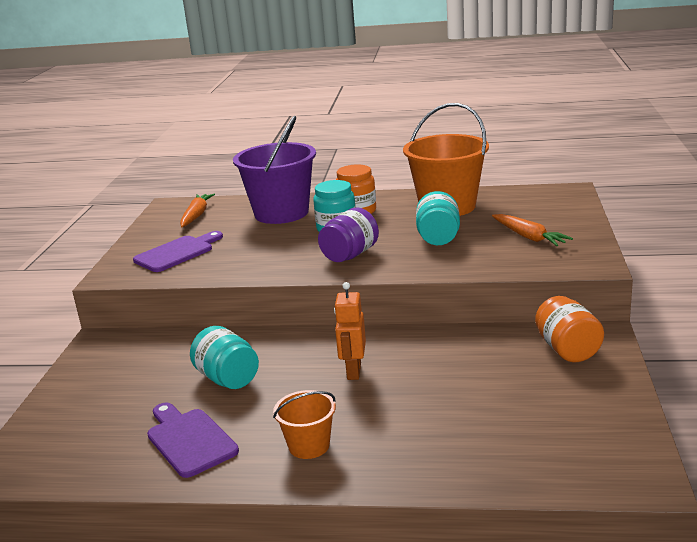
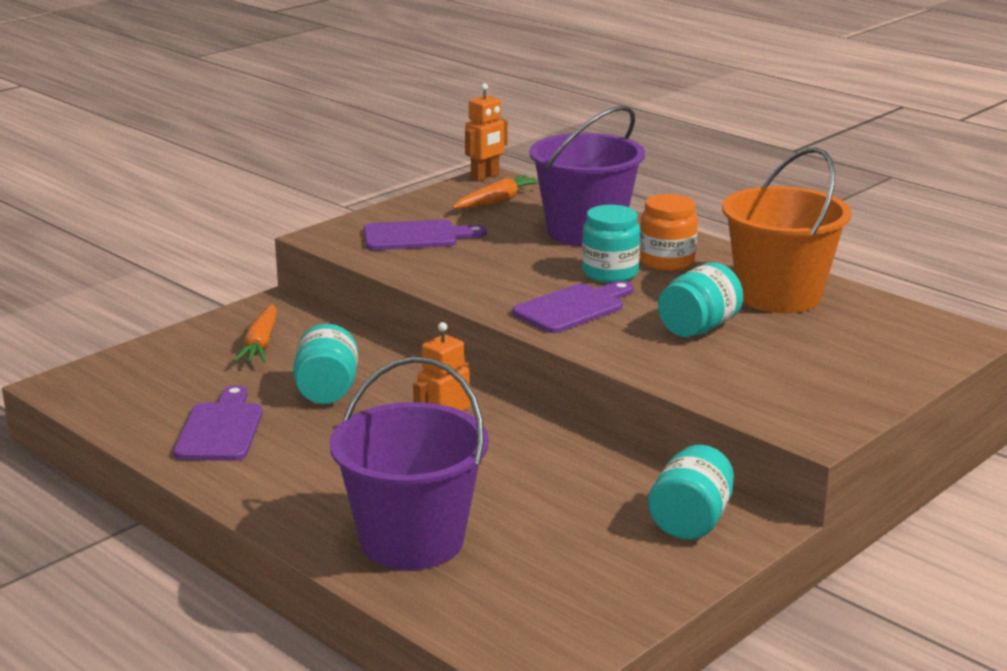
camera: 35 degrees right, 0 degrees up
orange bucket [273,390,336,459] -> none
purple jar [318,207,379,262] -> purple cutting board [512,281,634,333]
orange carrot [492,214,573,246] -> orange carrot moved to [234,304,277,362]
orange jar [535,296,604,362] -> turquoise jar [648,445,734,540]
none -> purple bucket [329,356,489,570]
none -> orange robot [465,83,508,182]

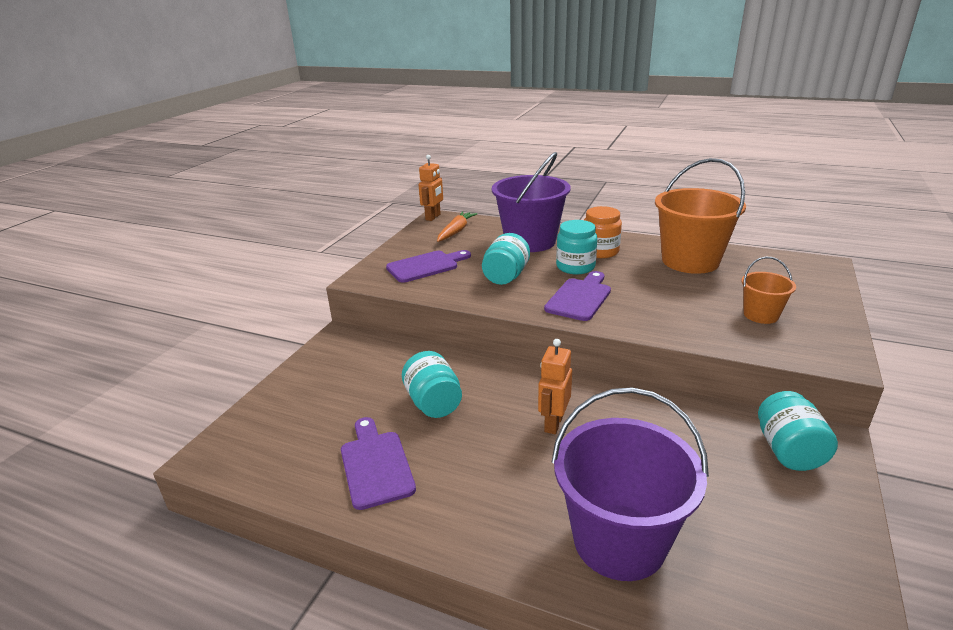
camera: 20 degrees left, 5 degrees up
orange carrot [234,304,277,362] -> none
turquoise jar [658,262,743,337] -> turquoise jar moved to [482,233,530,285]
none -> orange bucket [742,257,796,324]

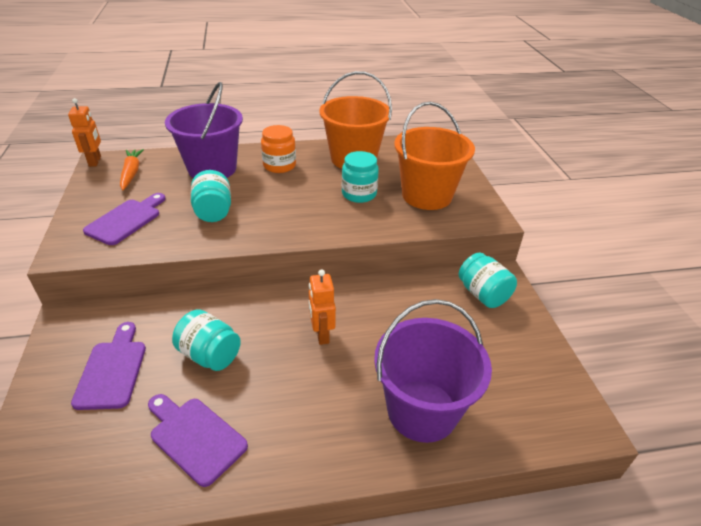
camera: 35 degrees left, 10 degrees up
purple cutting board [544,271,611,321] -> purple cutting board moved to [71,322,146,410]
turquoise jar [556,220,597,275] -> turquoise jar moved to [342,151,379,203]
orange bucket [742,257,796,324] -> orange bucket [394,102,475,210], size x2.00

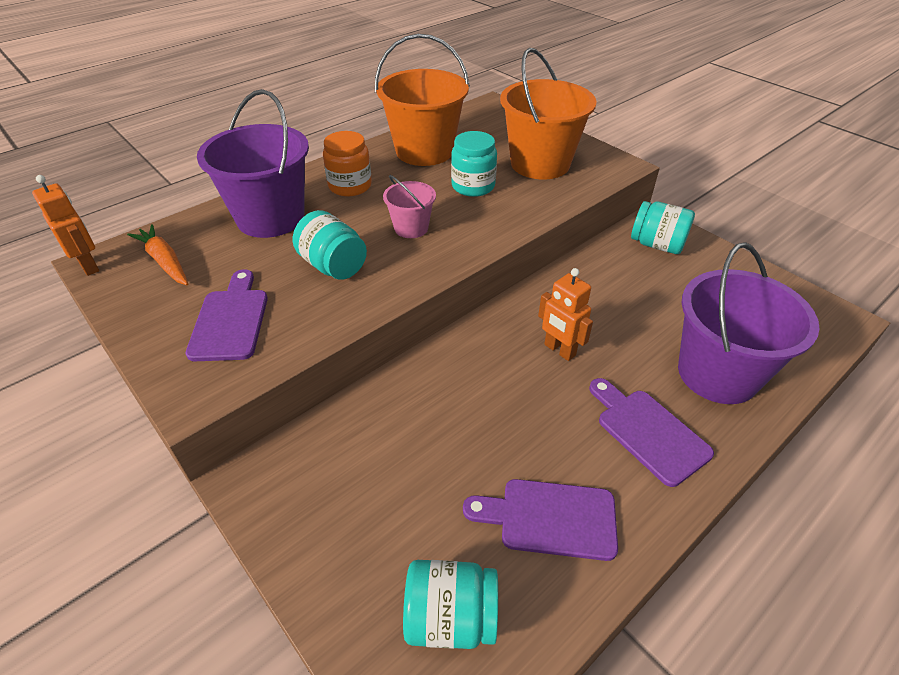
camera: 30 degrees left, 5 degrees up
purple cutting board [71,322,146,410] -> purple cutting board moved to [589,378,714,487]
turquoise jar [172,309,241,371] -> turquoise jar moved to [403,560,498,649]
none -> pink bucket [383,175,436,238]

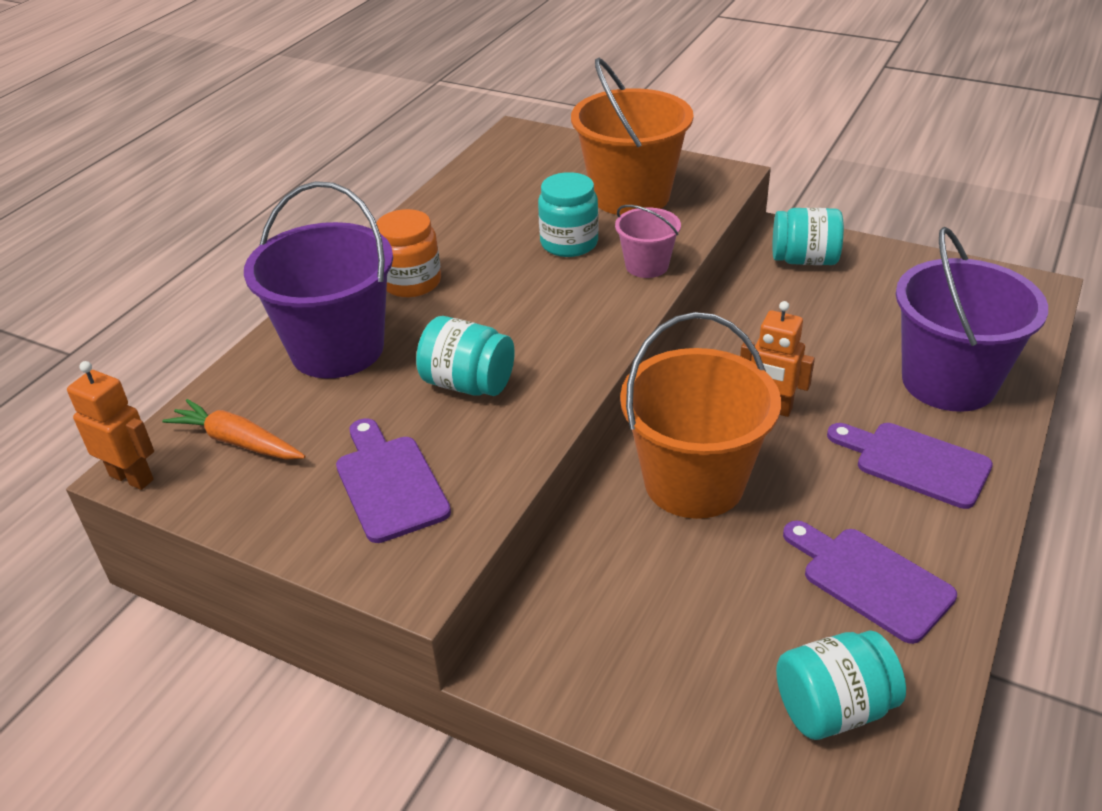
camera: 20 degrees left, 5 degrees down
orange bucket [375,34,470,166] -> orange bucket moved to [620,312,781,519]
pink bucket [383,175,436,238] -> pink bucket moved to [615,205,681,278]
purple cutting board [463,479,618,561] -> purple cutting board turned 60 degrees clockwise [783,520,957,644]

